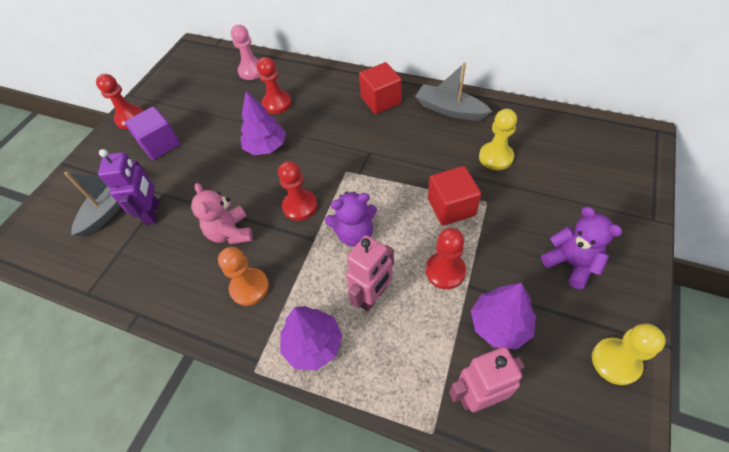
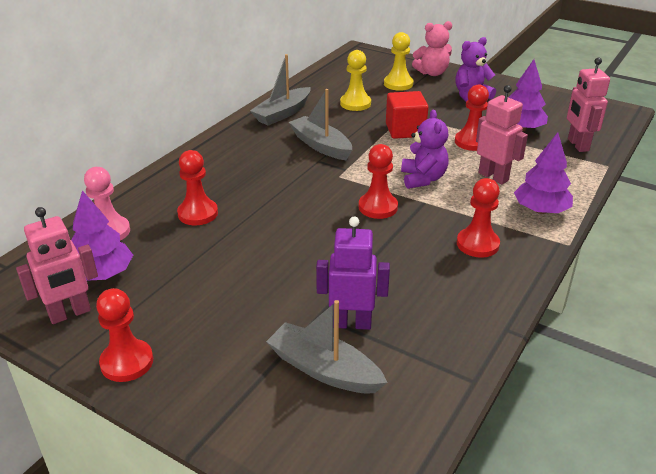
camera: 85 degrees left, 20 degrees down
purple cube [125,107,181,160] -> none
pink teddy bear [191,183,253,245] -> pink teddy bear moved to [412,21,452,76]
orange pawn [218,247,269,306] -> red pawn [457,178,500,258]
purple tree [240,91,286,155] -> purple tree moved to [71,191,133,281]
red cube [359,62,402,114] -> none
yellow pawn [592,323,666,385] -> yellow pawn moved to [384,32,413,91]
none -> pink robot [16,207,98,324]
none -> grey boat [289,89,352,160]

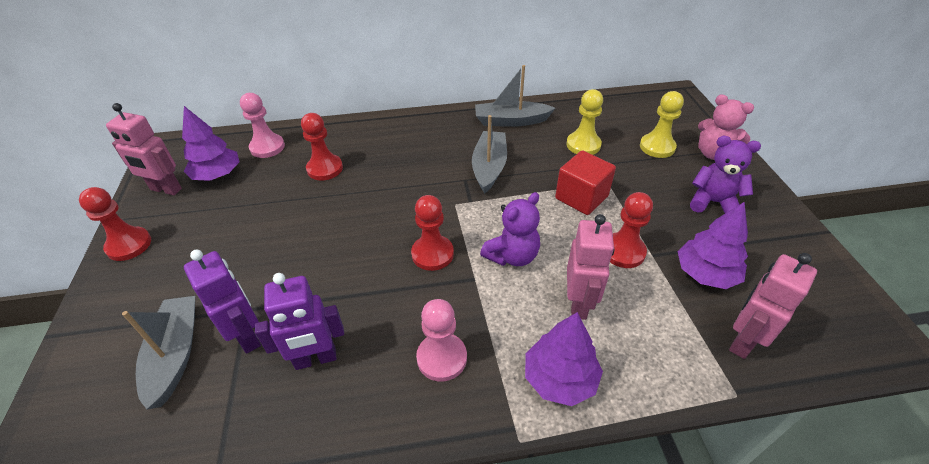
camera: 50 degrees right, 10 degrees up
red pawn [457,178,500,258] -> pink pawn [416,299,467,382]
none -> purple robot [255,273,344,370]

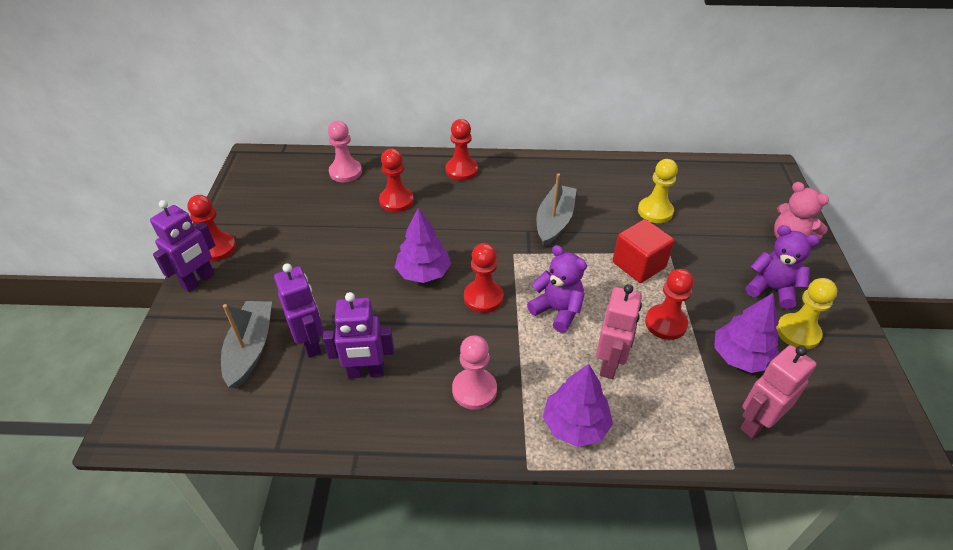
camera: 10 degrees right, 0 degrees up
pink robot [106,103,182,195] -> none
purple tree [182,106,240,181] -> purple tree moved to [395,208,451,283]
grey boat [475,65,555,127] -> none
purple teddy bear [480,192,540,266] -> purple teddy bear turned 105 degrees counterclockwise [527,245,587,333]
yellow pawn [640,91,684,158] -> yellow pawn moved to [776,278,838,349]
none -> purple robot [150,200,215,292]
none -> red pawn [446,119,478,181]

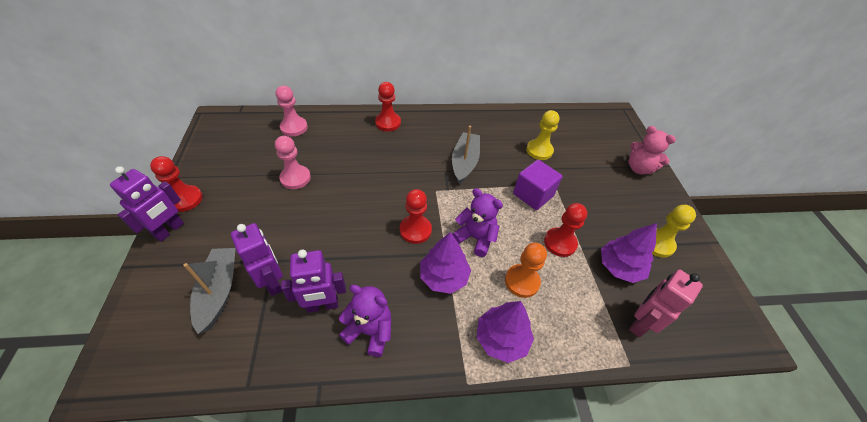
camera: 10 degrees left, 5 degrees up
red pawn [379,149,414,212] -> none
purple tree [395,208,451,283] -> purple tree moved to [420,232,471,294]
pink pawn [452,335,497,410] -> pink pawn moved to [275,136,311,189]
pink robot [596,284,642,379] -> orange pawn [505,243,547,298]
red cube [613,219,674,283] -> purple cube [513,160,563,210]
purple teddy bear [746,225,820,309] -> purple teddy bear moved to [339,285,391,357]

